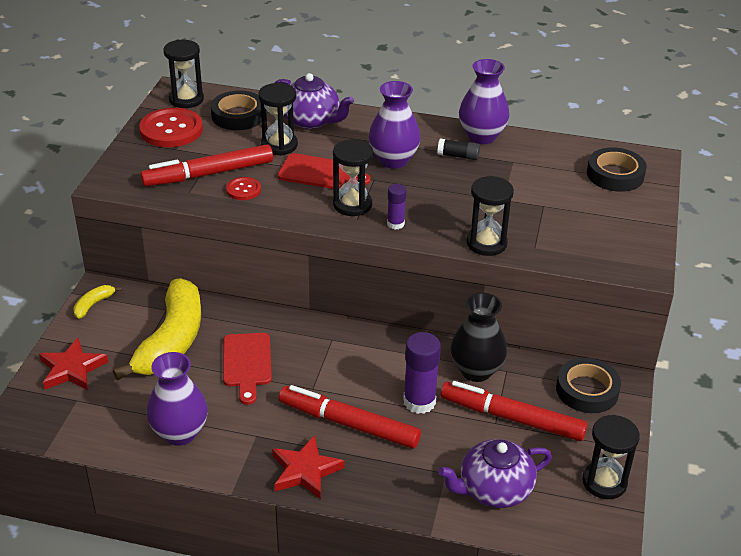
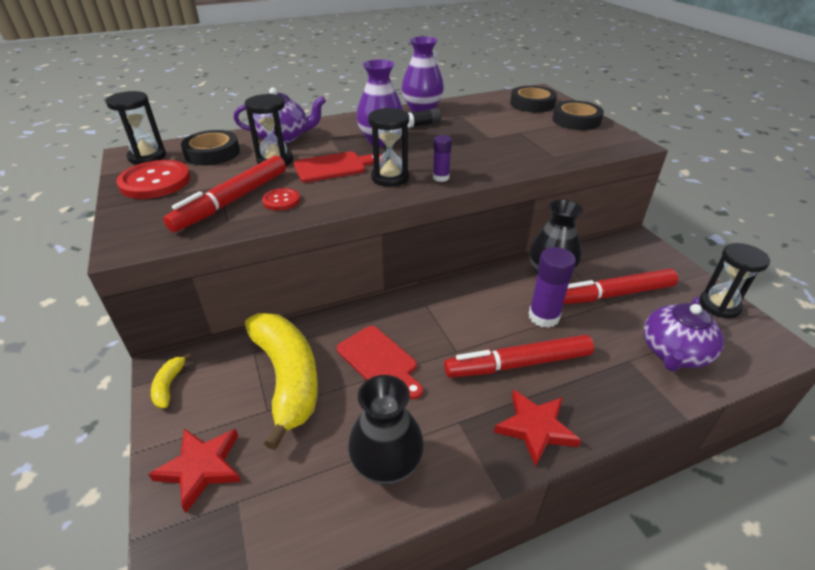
camera: 35 degrees left, 0 degrees up
purple vase [147,352,208,446] -> black vase [348,375,424,485]
black hourglass [466,176,514,256] -> none
black tape [556,358,621,413] -> black tape moved to [552,101,604,130]

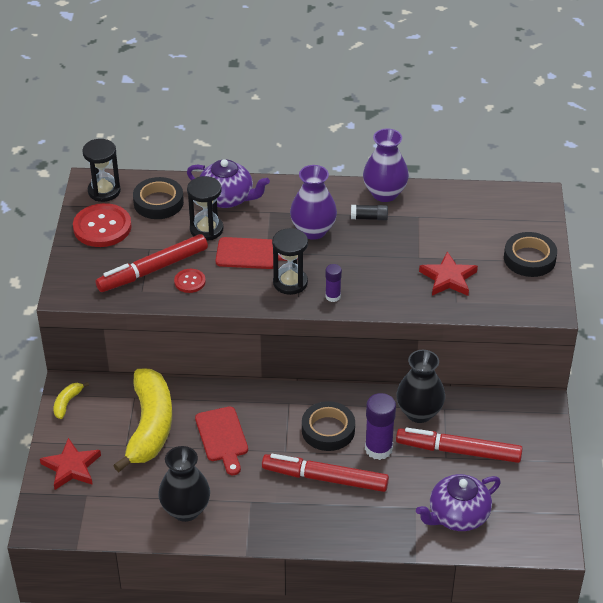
camera: 25 degrees right, 5 degrees up
red star [494,390,581,467] -> red star moved to [419,251,478,296]
black tape [510,86,557,113] -> black tape moved to [302,401,355,451]
black hourglass [700,243,770,318] -> none

